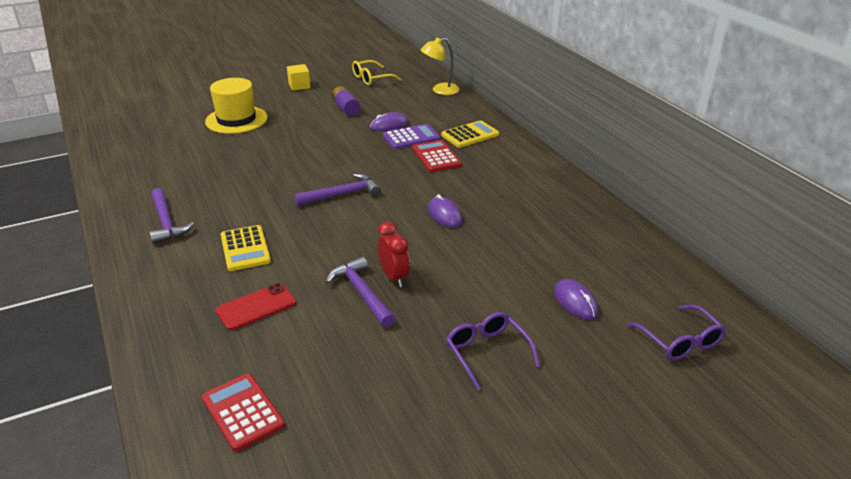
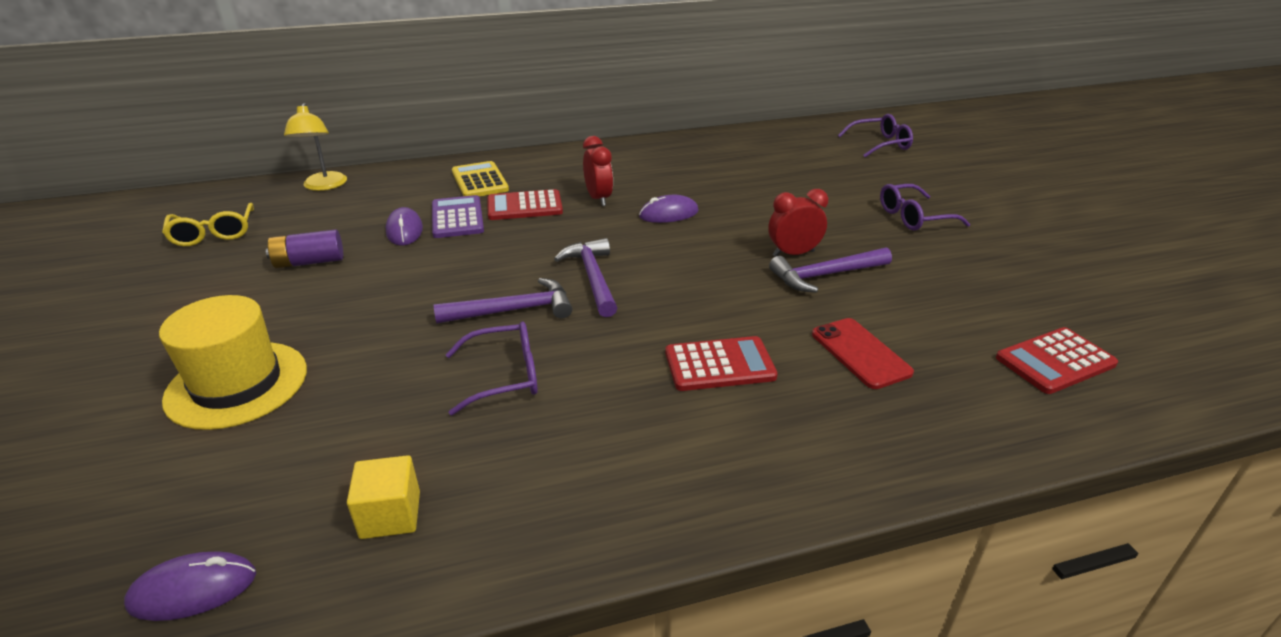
camera: 80 degrees left, 0 degrees up
purple hammer [150,188,194,244] -> purple hammer moved to [434,278,572,323]
yellow calculator [221,225,271,271] -> red calculator [665,336,778,391]
yellow cube [287,64,311,91] -> yellow cube moved to [347,455,420,539]
purple mouse [554,279,598,319] -> purple mouse moved to [124,551,256,621]
none -> purple glasses [446,322,538,415]
none -> red clock [583,136,613,206]

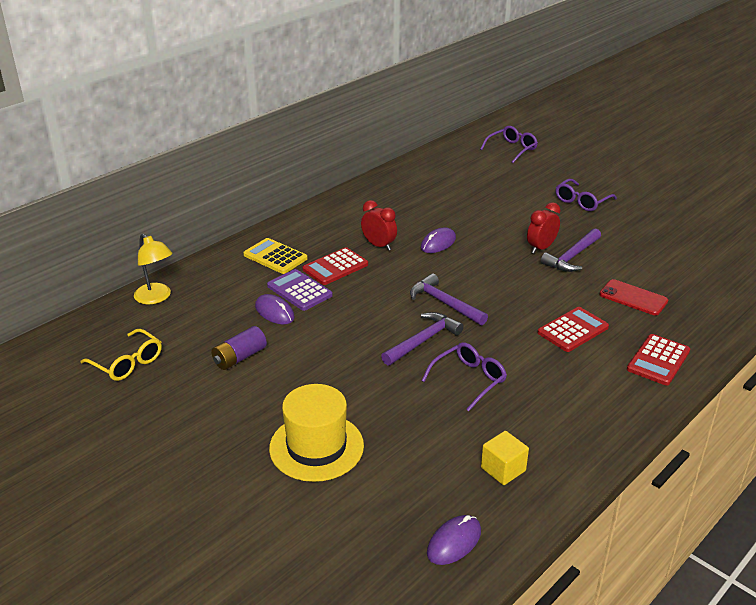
camera: 30 degrees left, 0 degrees up
red calculator [996,327,1118,394] -> red calculator moved to [627,334,690,386]

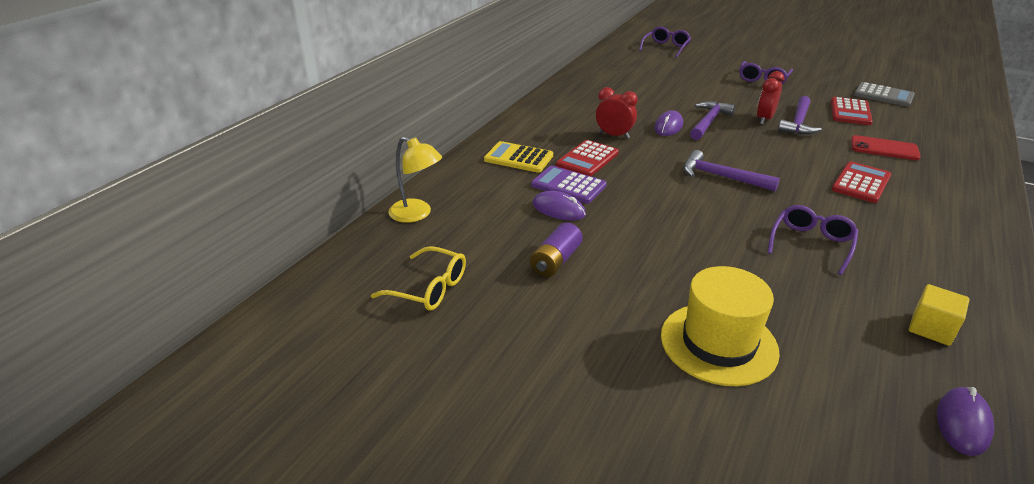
camera: 15 degrees left, 0 degrees up
purple hammer [381,312,464,365] -> purple hammer moved to [690,101,735,140]
red calculator [627,334,690,386] -> red calculator moved to [831,97,873,125]
none -> grey calculator [854,82,915,107]

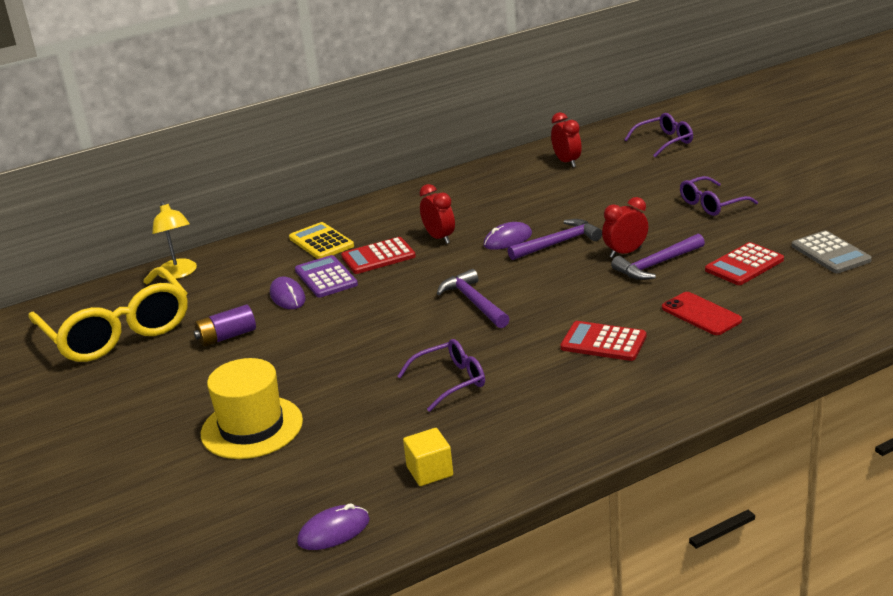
camera: 35 degrees right, 5 degrees down
yellow glasses [371,246,466,311] -> yellow glasses [28,267,188,362], size x2.00
red calculator [832,161,891,203] -> red calculator turned 135 degrees counterclockwise [560,321,646,361]
none -> red clock [551,112,582,167]

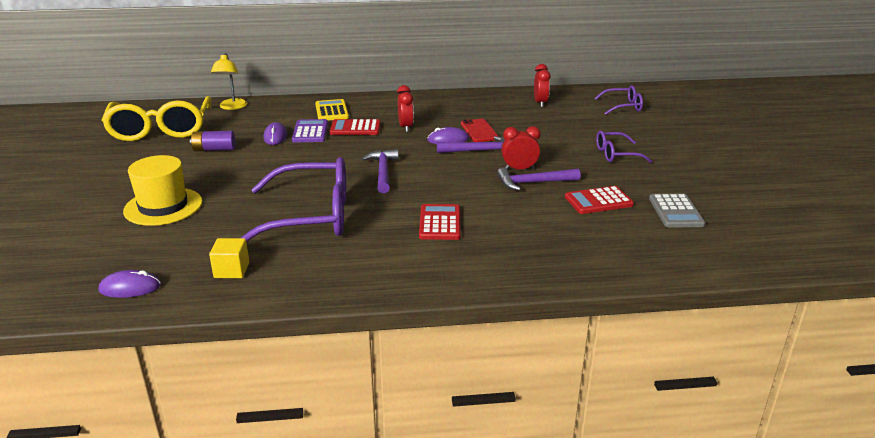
camera: 20 degrees right, 0 degrees up
purple glasses [397,339,485,412] -> purple glasses [241,157,346,242], size x2.00
red calculator [560,321,646,361] -> red calculator turned 45 degrees clockwise [419,204,461,240]
red phone [662,292,742,335] -> red phone moved to [461,119,499,142]

